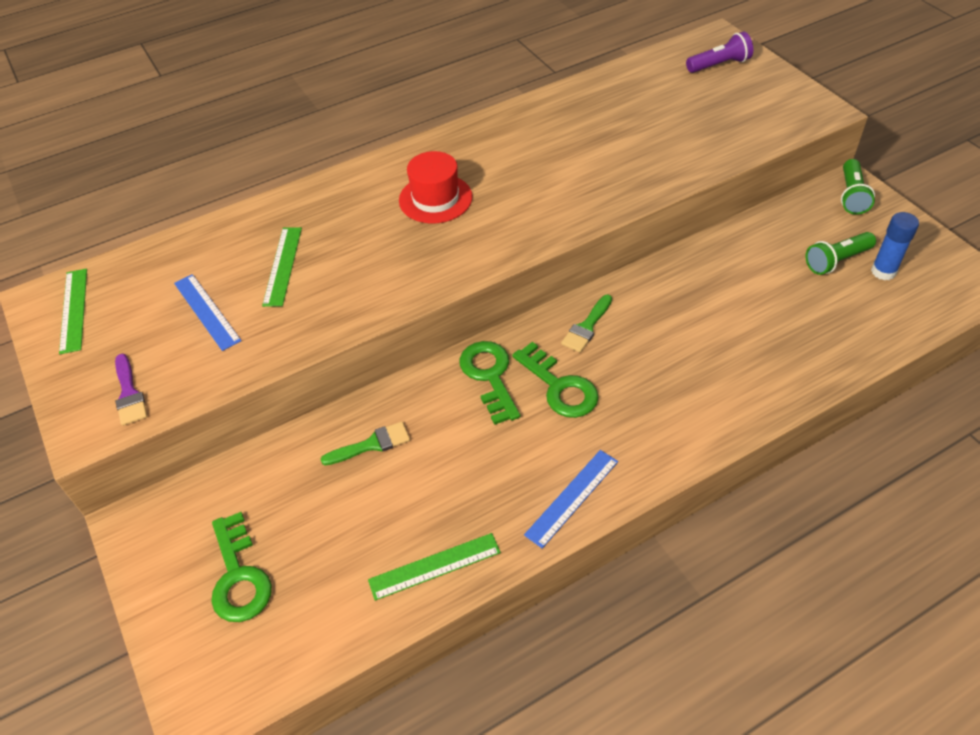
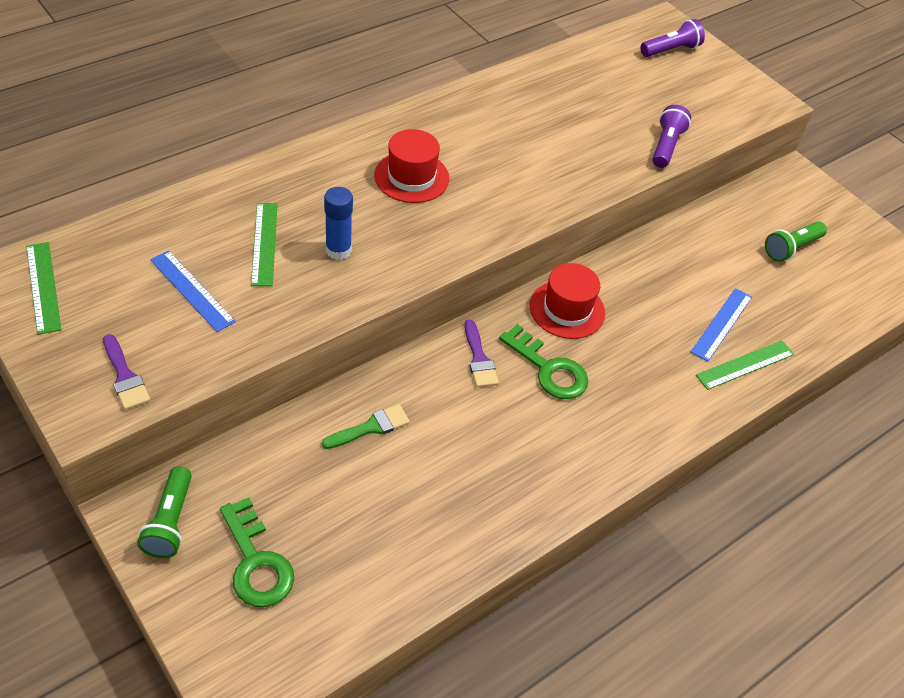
camera: 15 degrees left, 0 degrees up
green ruler [368,533,501,601] -> green ruler moved to [696,341,794,390]
green key [459,341,521,425] -> purple brush [465,319,499,387]
blue ruler [524,450,618,548] -> blue ruler moved to [691,288,752,362]
green brush [561,295,612,352] -> red hat [530,263,605,339]
green flashlight [841,159,875,215] -> green flashlight moved to [137,466,192,558]
blue glue stick [871,212,919,280] -> blue glue stick moved to [324,187,353,260]
none -> purple flashlight [652,105,691,168]

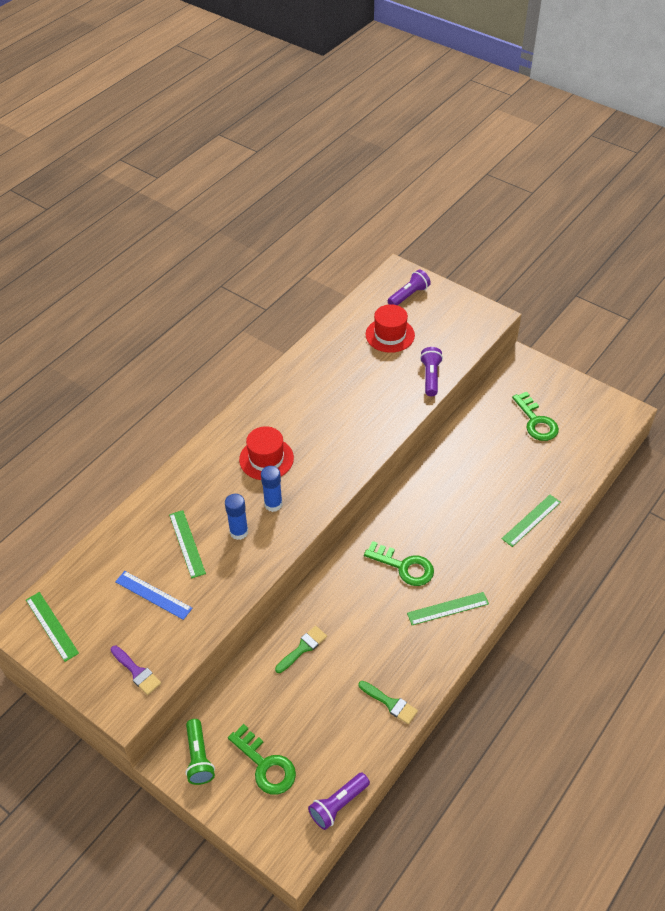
camera: 10 degrees left, 0 degrees up
purple brush [465,319,499,387] -> none
red hat [530,263,605,339] -> red hat moved to [366,304,415,353]
blue ruler [691,288,752,362] -> none
green flashlight [765,221,827,262] -> green key [512,392,559,441]
none -> blue glue stick [261,466,283,512]
none -> purple flashlight [308,773,370,830]
none -> green brush [358,681,418,724]
none -> green ruler [407,592,489,625]

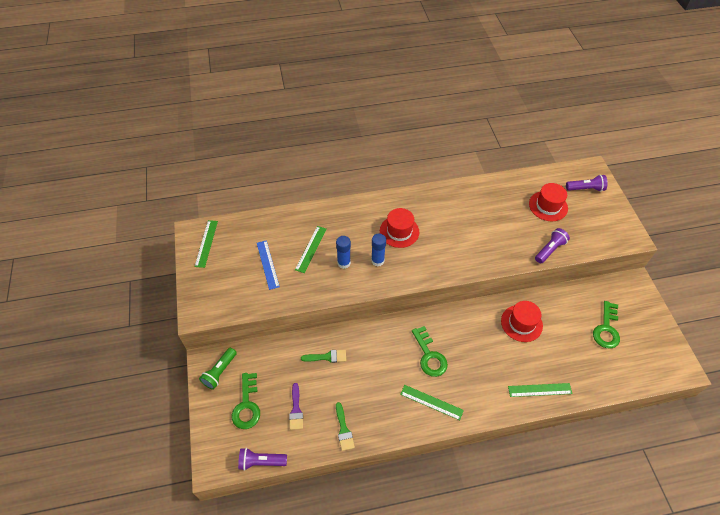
camera: 40 degrees right, 5 degrees up
purple brush [111,646,161,695] -> purple brush moved to [289,383,303,430]
none -> red hat [501,301,543,342]

